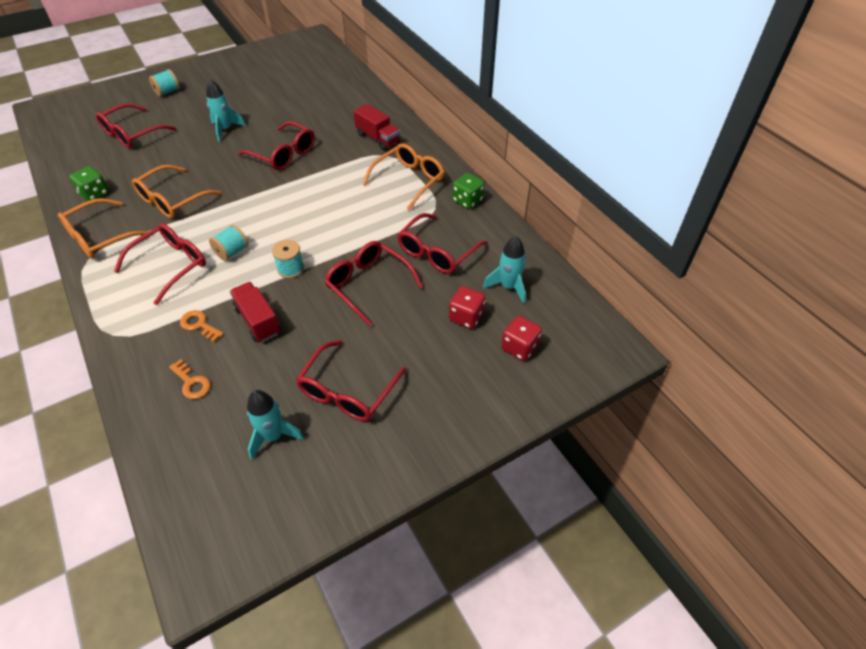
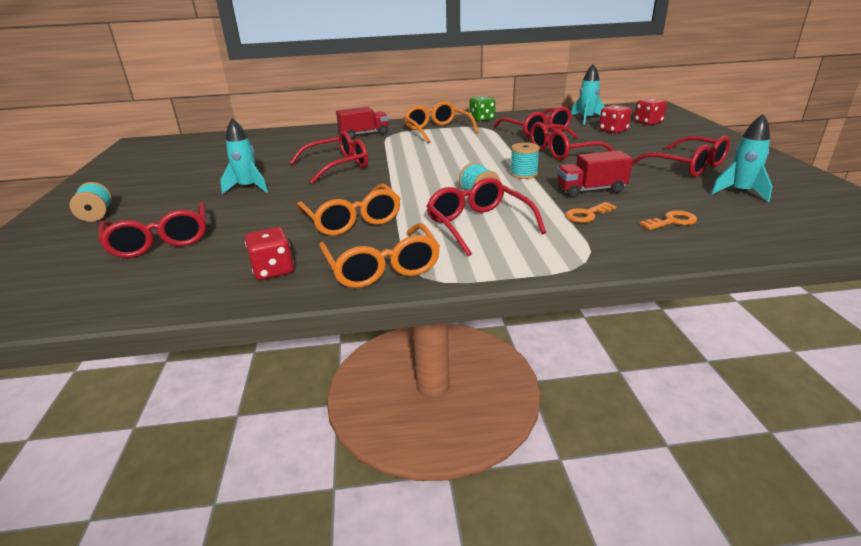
camera: 65 degrees left, 20 degrees down
green dice [69,166,109,201] -> red dice [245,227,294,280]

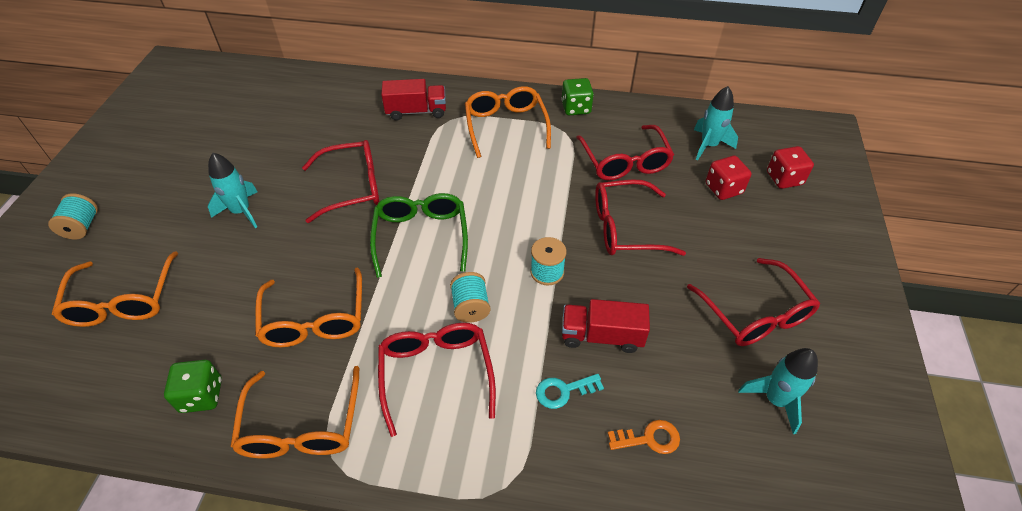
camera: 15 degrees right, 20 degrees up
red glasses [99,202,206,258] -> orange glasses [52,251,178,327]
red dice [245,227,294,280] -> green dice [164,360,222,413]
orange key [565,202,617,223] -> turquoise key [536,374,604,409]
none -> green glasses [370,193,468,278]

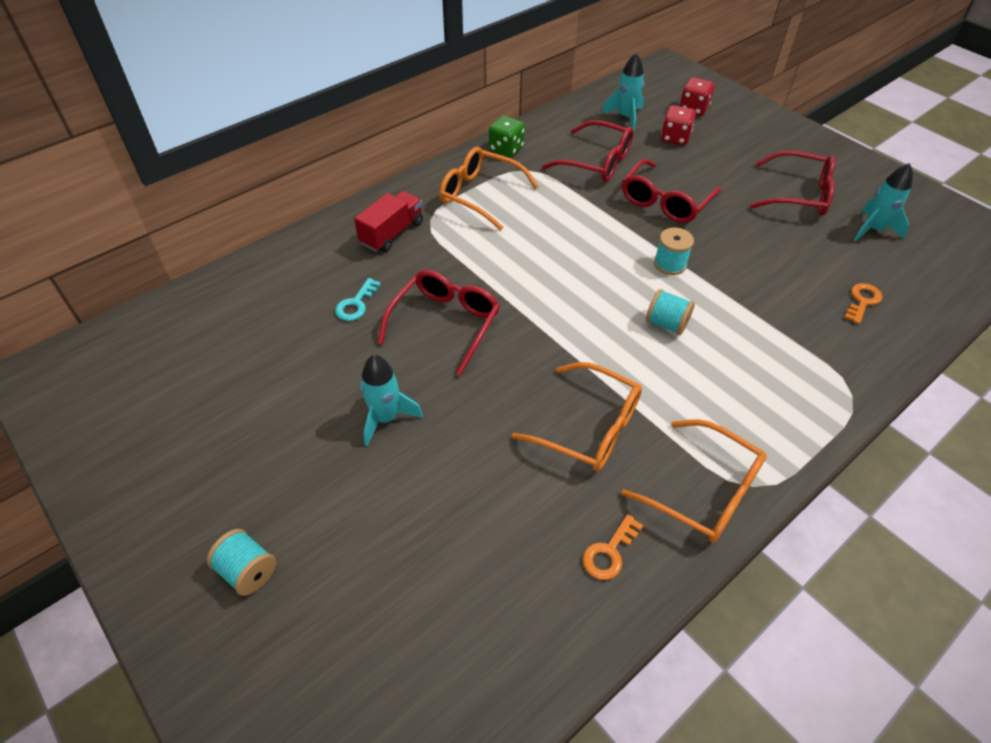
camera: 50 degrees left, 0 degrees up
orange glasses [52,251,178,327] -> none
green dice [164,360,222,413] -> orange key [582,514,643,580]
green glasses [370,193,468,278] -> none
red glasses [378,323,496,437] -> none
turquoise key [536,374,604,409] -> turquoise key moved to [335,278,381,321]
red truck [562,299,650,353] -> none

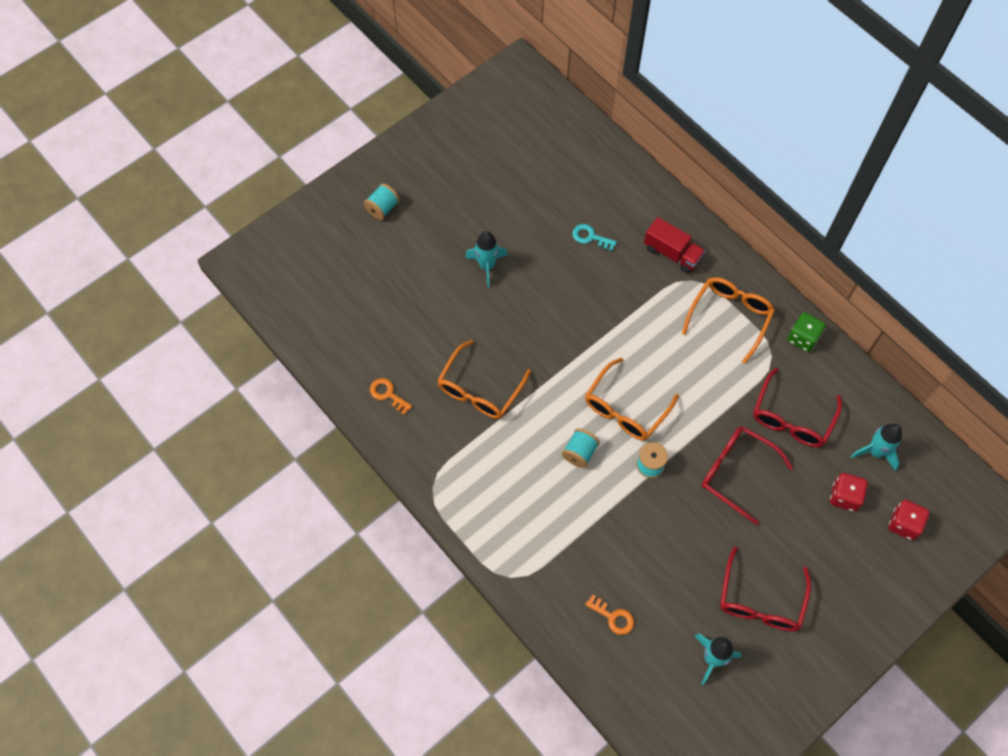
camera: 90 degrees right, 15 degrees up
red glasses [378,270,500,376] -> none
orange glasses [621,419,767,543] -> orange glasses moved to [585,358,679,440]

